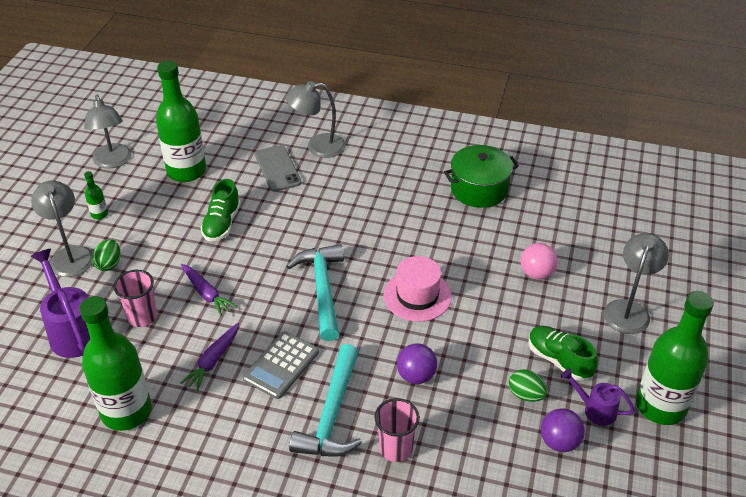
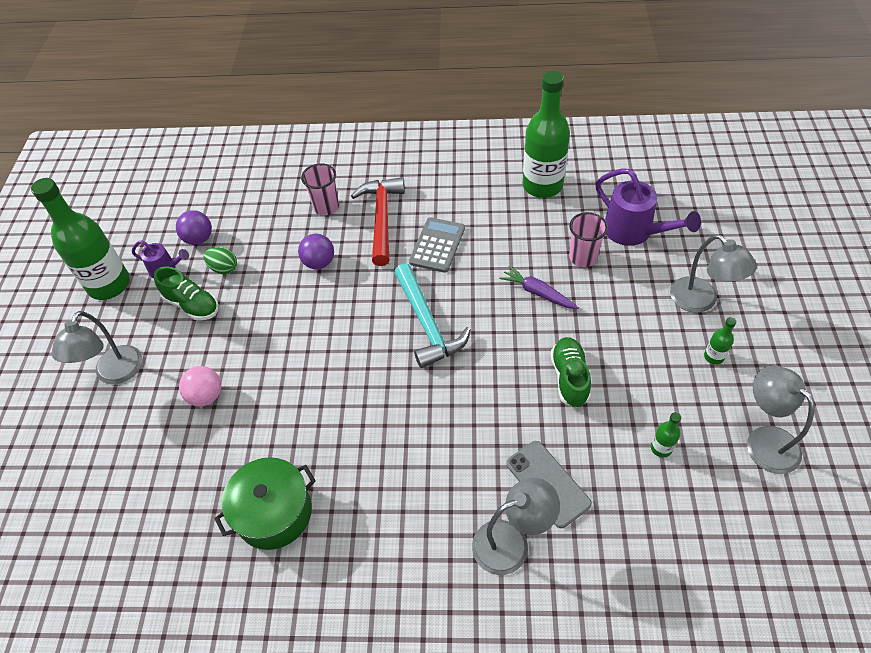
camera: 170 degrees right, 10 degrees up
green egg [92,239,120,271] -> none
green bottle [156,61,206,182] -> green bottle [651,412,681,458], size x0.41
purple carrot [180,323,239,391] -> none
turquoise hammer [289,344,362,457] -> red hammer [351,177,405,266]
pink hat [384,256,452,322] -> none

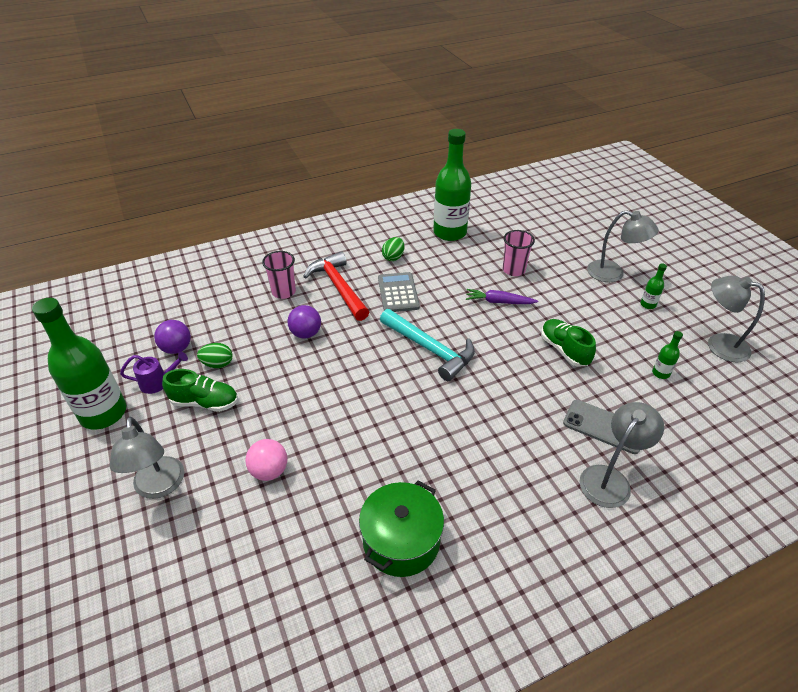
camera: 30 degrees left, 10 degrees down
purple watering can [596,169,701,246] -> none
none -> green egg [382,237,405,261]

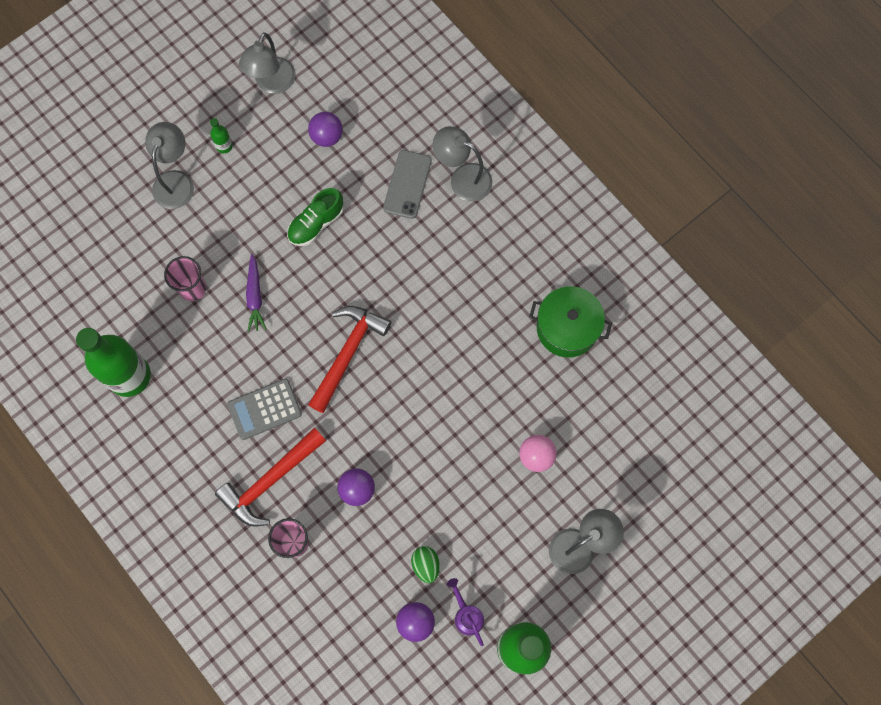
camera: 105 degrees left, 30 degrees up
green shoe [162,369,238,412] -> none
turquoise hammer [380,309,475,381] -> red hammer [308,306,391,413]
green egg [382,237,405,261] -> none
green bottle [652,331,683,379] -> purple ball [308,112,343,147]

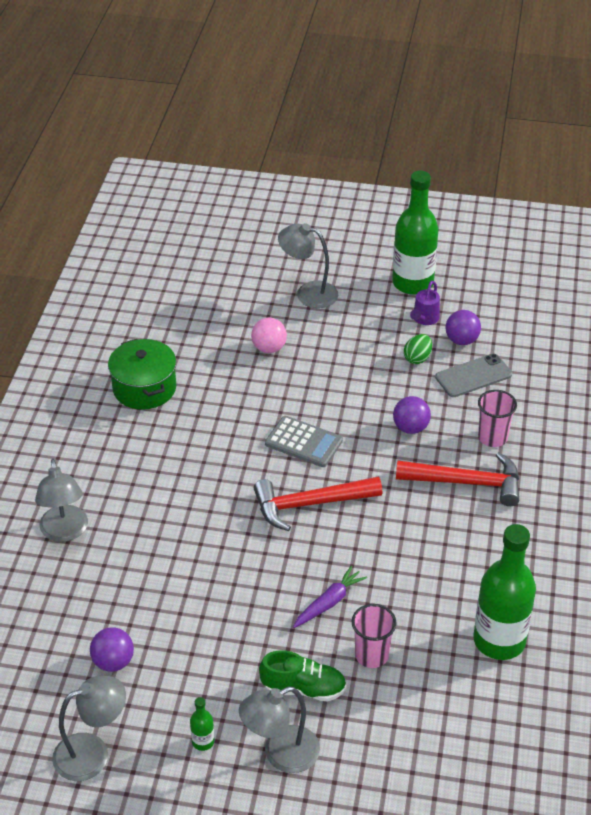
camera: 130 degrees left, 30 degrees down
grey calculator [227,378,302,440] -> grey calculator moved to [265,416,343,467]
green shoe [287,188,344,246] -> green shoe moved to [259,650,346,702]
grey phone [383,150,432,219] -> grey phone moved to [435,354,512,397]

